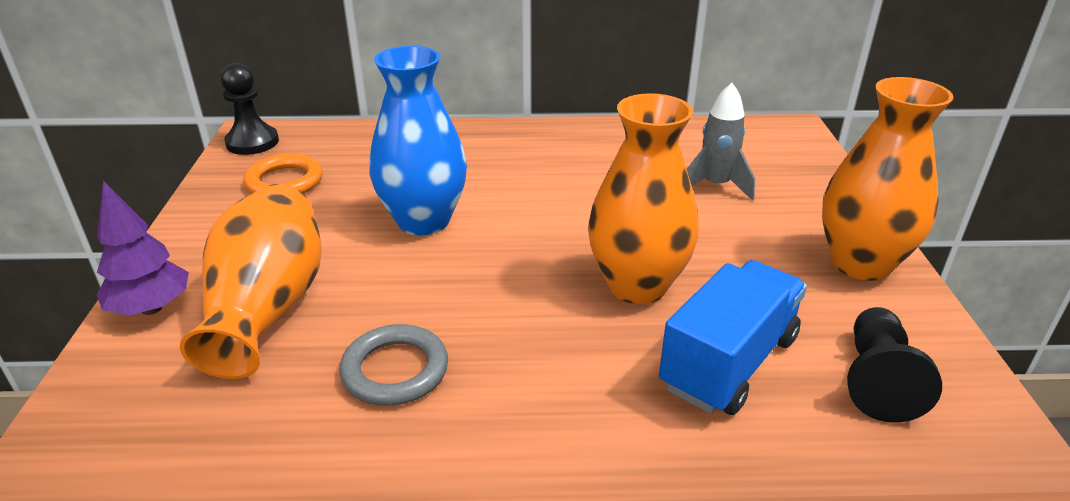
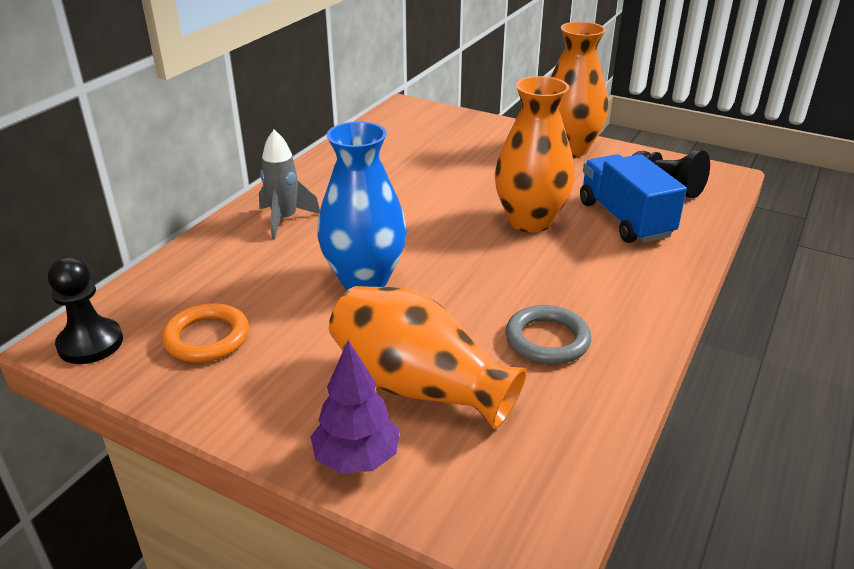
camera: 60 degrees left, 0 degrees up
grey rocket [687,83,755,201] -> grey rocket moved to [259,130,320,239]

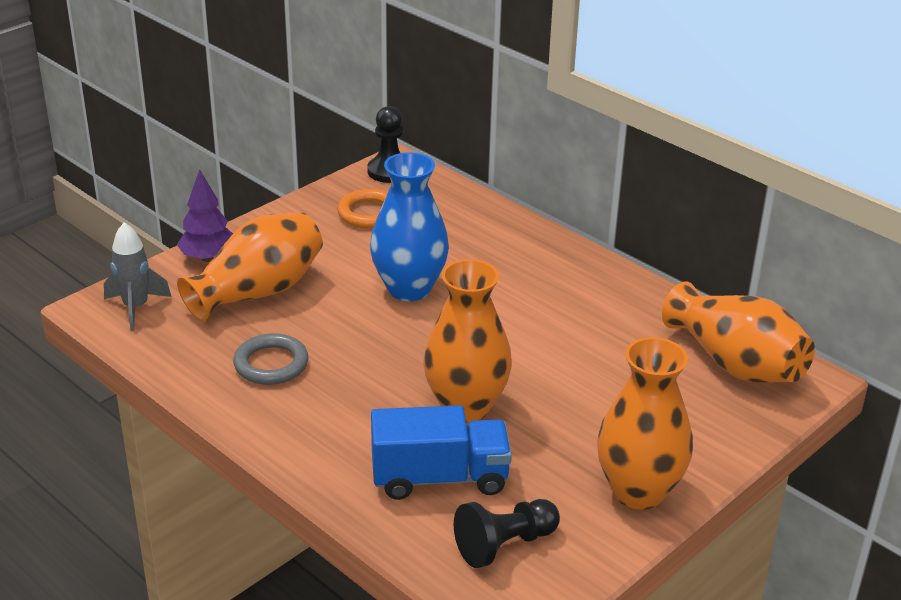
camera: 105 degrees right, 0 degrees up
grey rocket [259,130,320,239] -> grey rocket moved to [104,222,171,331]
none -> orange vase [662,281,815,383]

